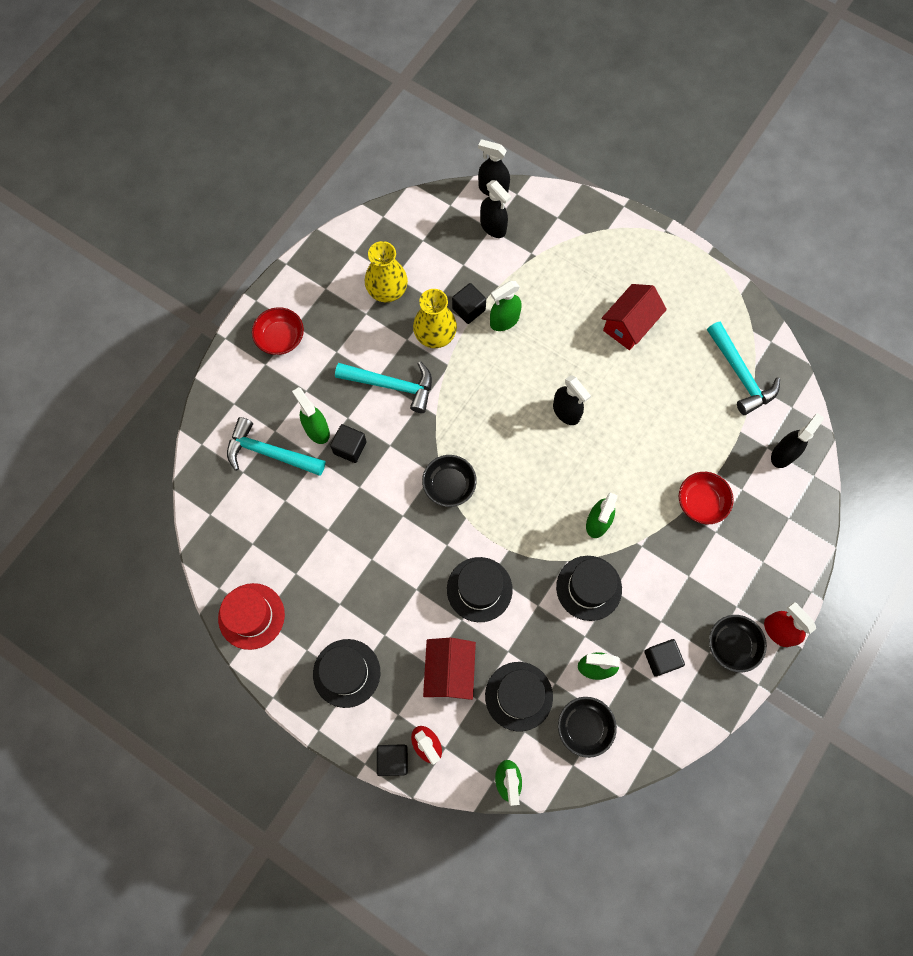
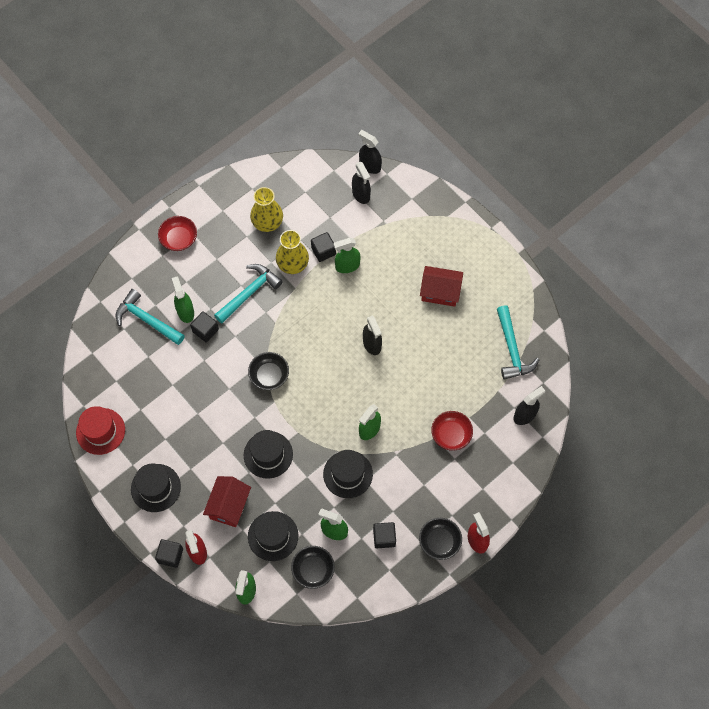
camera: 15 degrees right, 5 degrees down
turquoise hammer [335,361,432,413] -> turquoise hammer turned 75 degrees counterclockwise [214,264,283,323]
red house [601,284,667,350] -> red house turned 45 degrees clockwise [420,266,463,307]

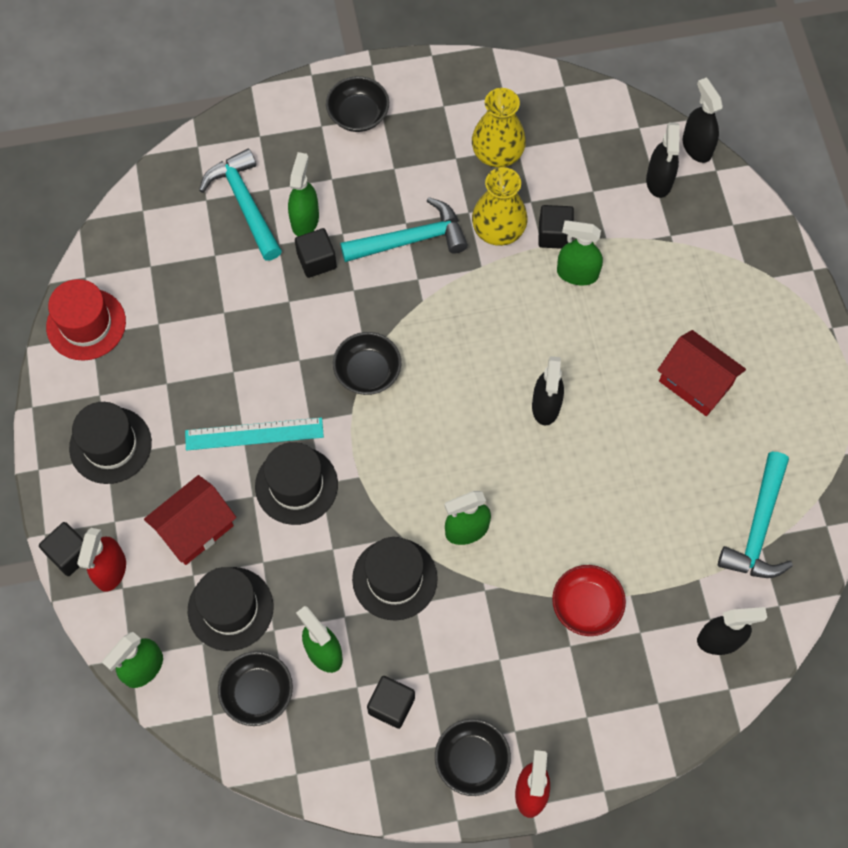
camera: 30 degrees right, 0 degrees up
red bowl [158,216,197,251] -> black bowl [326,76,389,132]
none -> turquoise ruler [185,418,324,451]

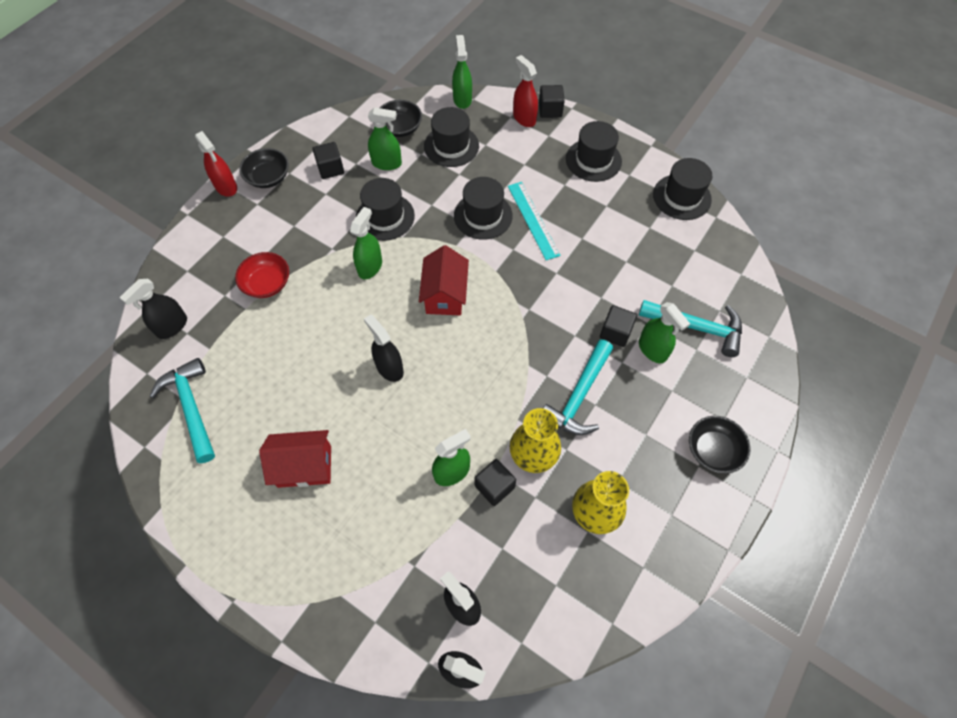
camera: 135 degrees right, 5 degrees down
red hat [46,279,126,361] -> black hat [653,158,712,220]
red house [144,475,236,565] -> red house moved to [419,245,469,315]
turquoise ruler [185,418,324,451] -> turquoise ruler turned 60 degrees counterclockwise [508,182,560,260]
black bowl [333,332,401,395] -> none

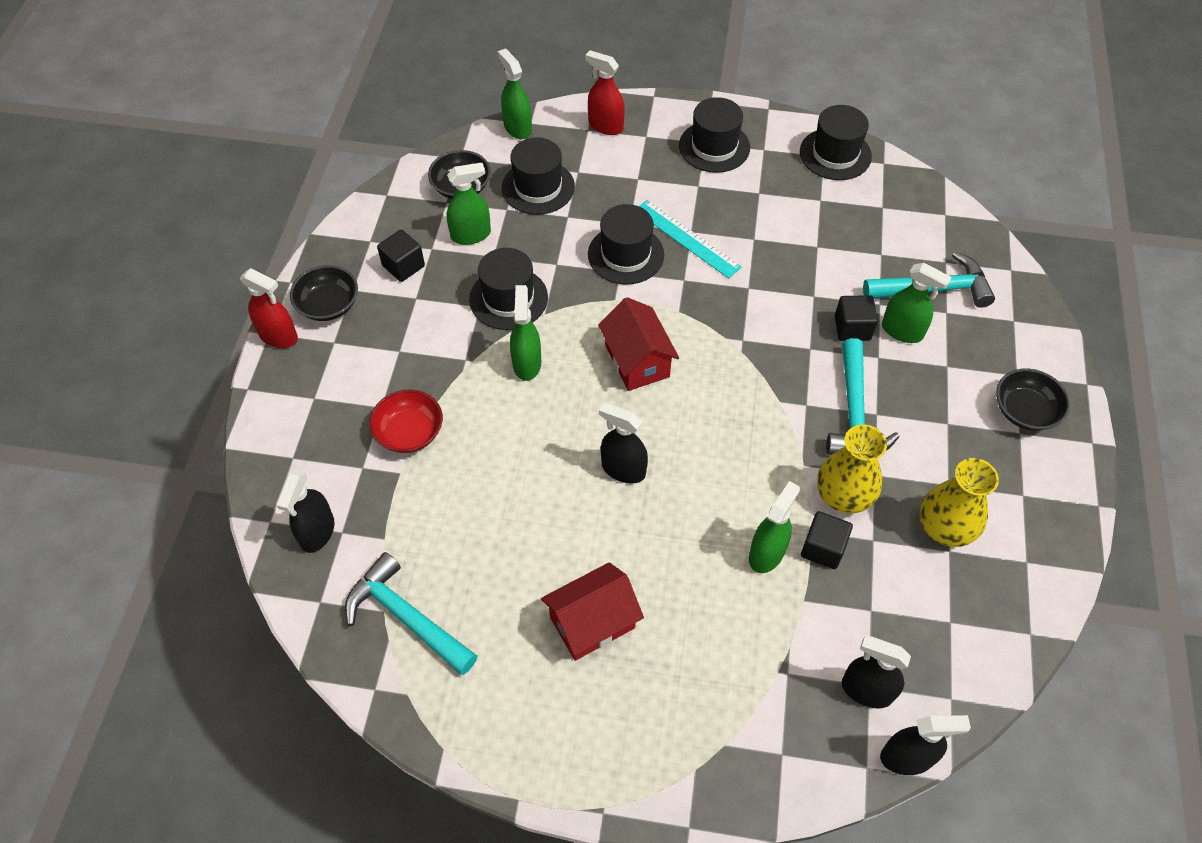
camera: 25 degrees left, 5 degrees down
black cube [539,85,565,118] -> none

